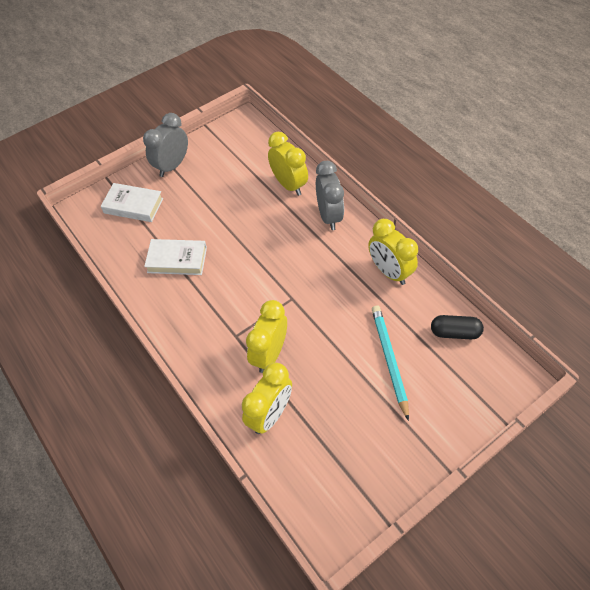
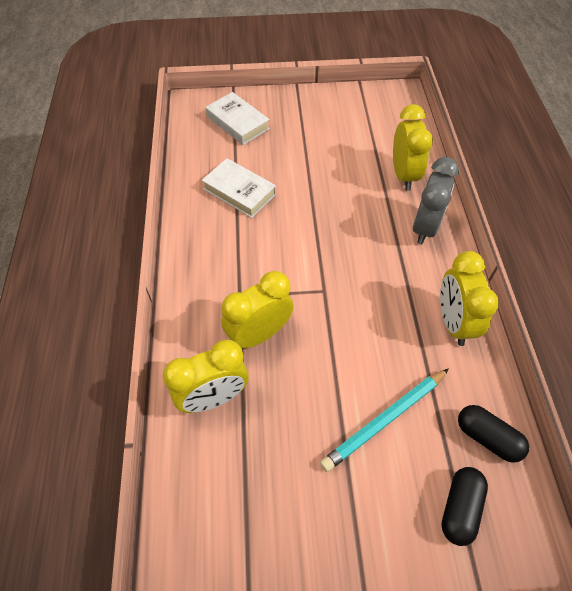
camera: 30 degrees right, 0 degrees up
grey clock [143,113,188,177] -> none
turquoise pencil [372,305,409,421] -> turquoise pencil turned 150 degrees counterclockwise [320,368,449,472]
none -> black capsule [441,467,488,546]

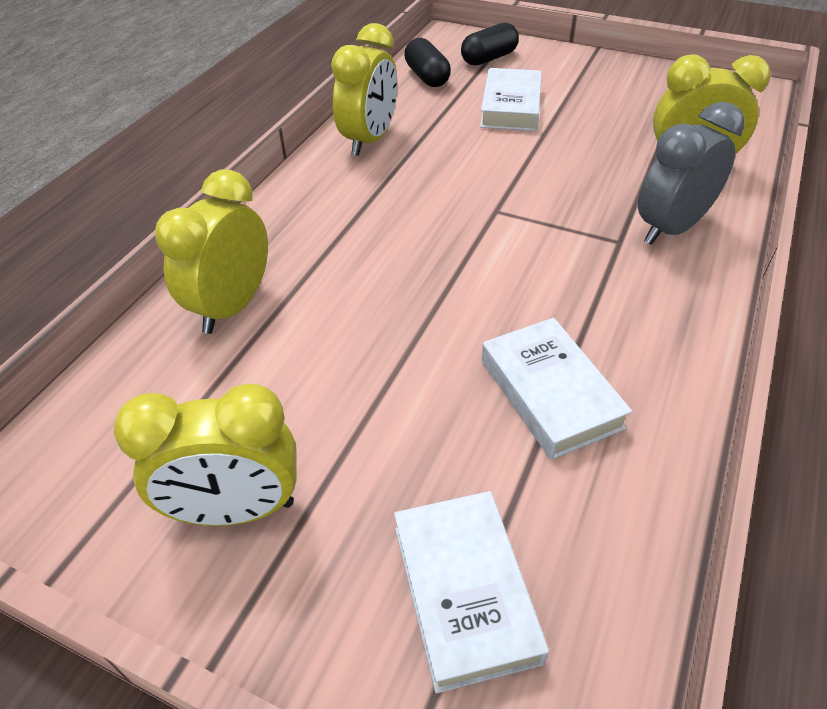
camera: 150 degrees left, 10 degrees down
yellow clock [221,271,294,348] -> yellow clock moved to [114,384,297,526]
turquoise pencil [320,368,449,472] -> white book [480,68,542,131]
grey clock [413,157,459,245] -> grey clock moved to [638,102,744,245]

